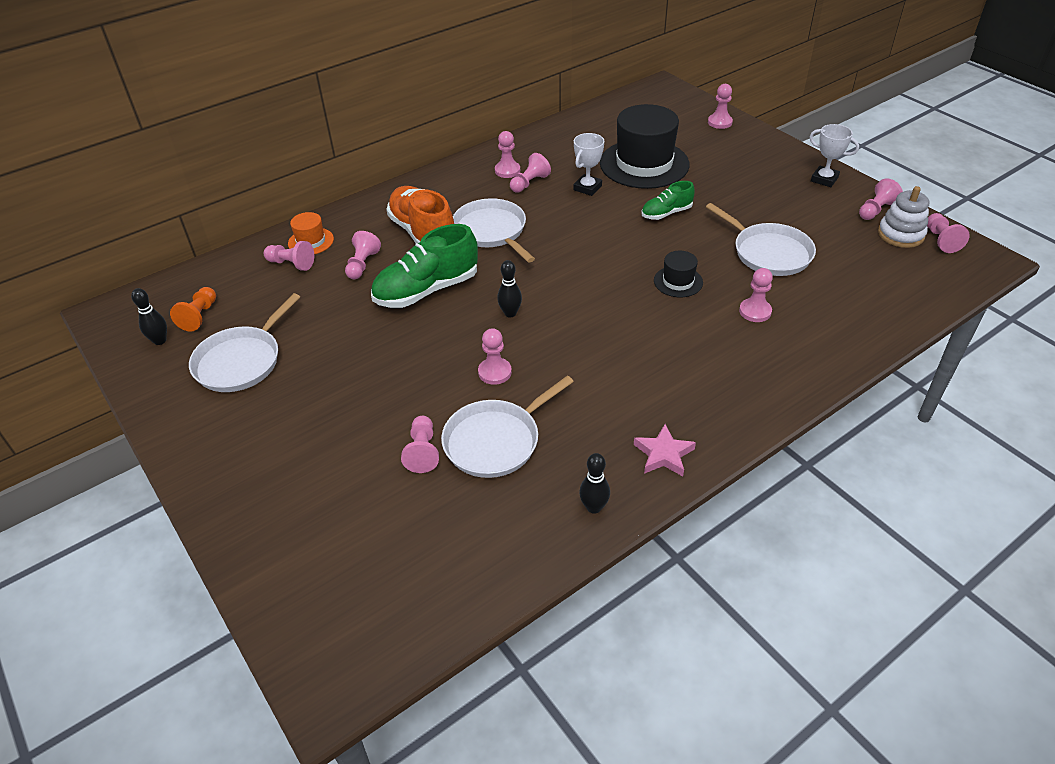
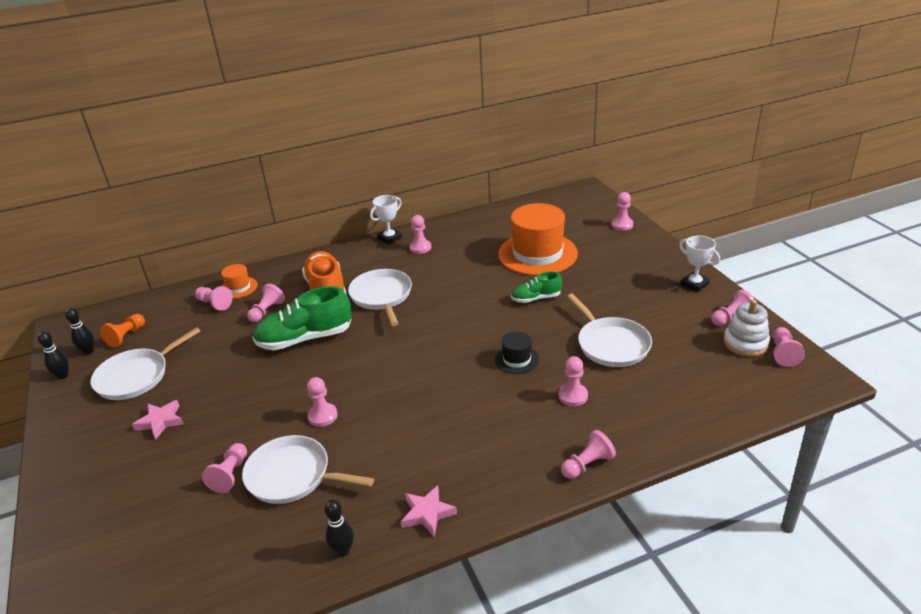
camera: 15 degrees right, 10 degrees down
white pan [441,376,574,478] -> white pan turned 45 degrees clockwise [242,435,374,504]
black bowling pin [497,260,522,317] -> black bowling pin moved to [37,331,69,379]
pink pawn [510,153,551,193] -> pink pawn moved to [561,430,616,479]
white trophy [573,133,604,196] -> white trophy moved to [370,195,402,244]
black hat [600,104,690,189] -> orange hat [498,203,578,276]
none -> pink star [132,400,184,440]

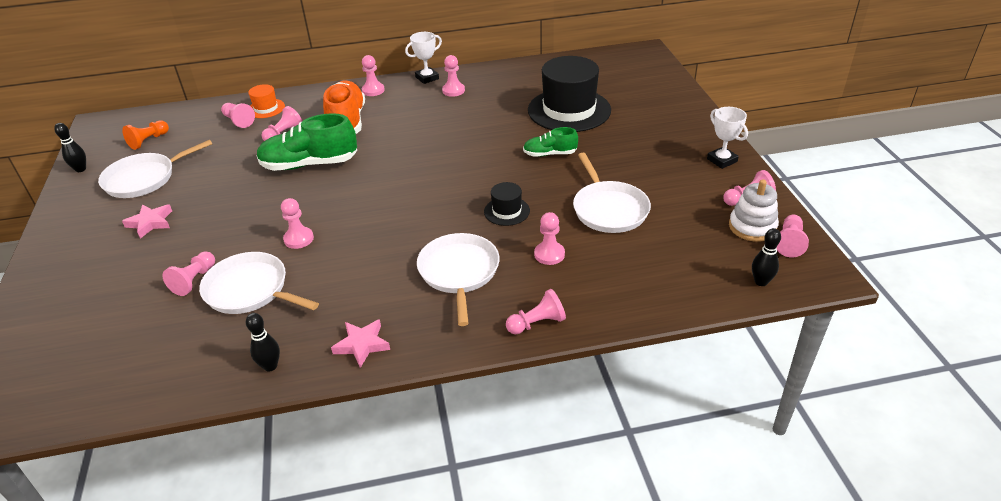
camera: 10 degrees right, 5 degrees up
black bowling pin [65,308,94,355] -> black bowling pin moved to [752,228,781,286]
white pan [348,269,412,326] -> white pan moved to [417,233,500,326]
orange hat [498,203,578,276] -> black hat [528,56,611,132]
pink pawn [611,192,633,231] -> pink pawn moved to [362,55,385,96]

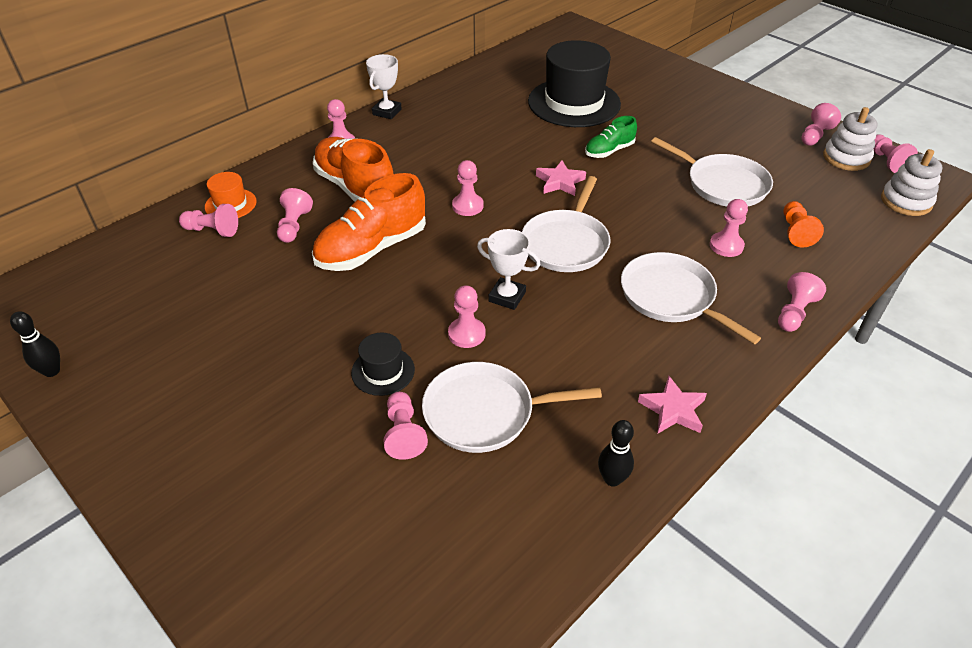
camera: 35 degrees left, 5 degrees up
white pan [98,140,212,198] -> white pan moved to [522,176,610,272]
orange pawn [122,120,169,150] -> orange pawn moved to [784,201,824,248]
pink star [122,204,172,239] -> pink star moved to [536,161,586,196]
green shoe [256,113,357,171] -> orange shoe [312,173,426,271]
pink pawn [442,55,465,97] -> pink pawn moved to [452,160,484,216]
black hat [484,182,530,226] -> black hat moved to [351,332,415,396]
white trophy [707,107,748,169] -> white trophy moved to [477,229,540,310]
black bowling pin [752,228,781,286] -> white stacking toy [881,149,942,216]

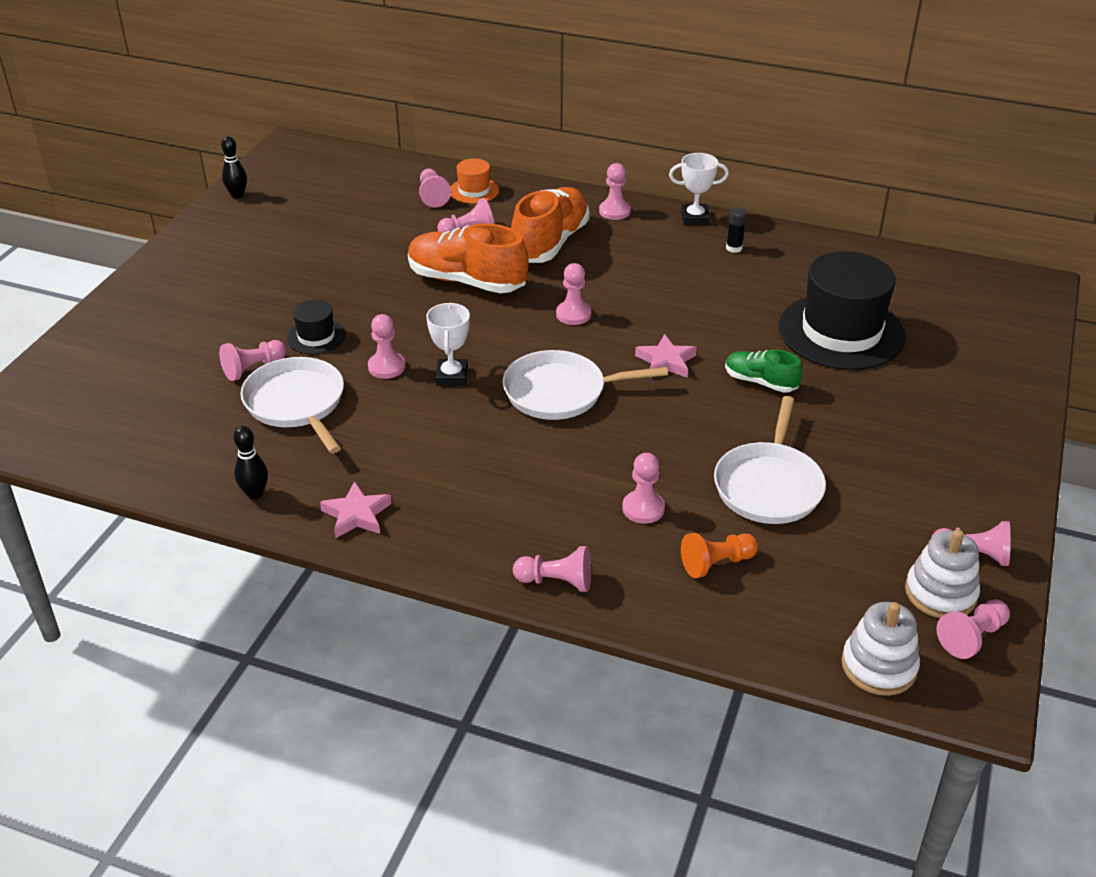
camera: 65 degrees right, 5 degrees down
white pan [621,252,761,344] -> none
none -> black glue stick [726,207,747,253]

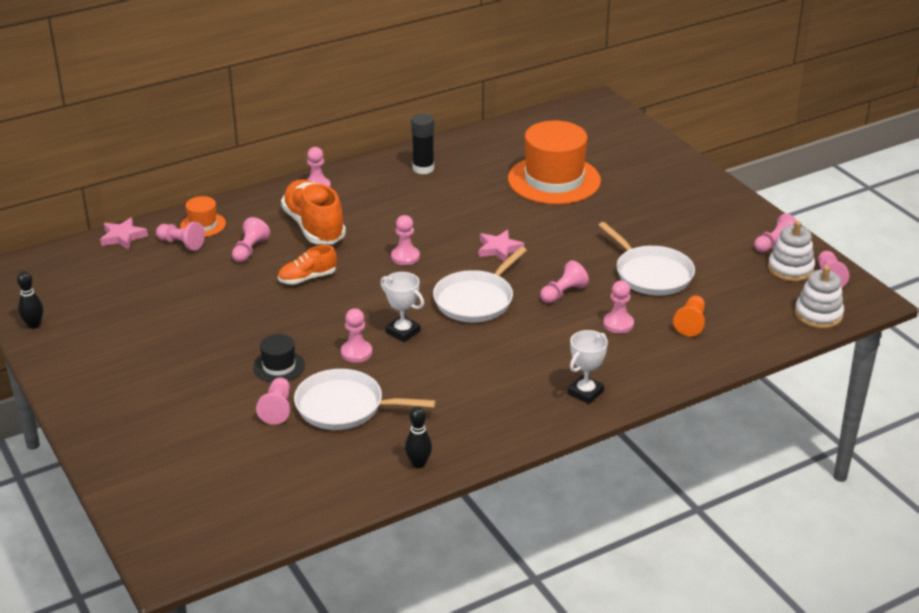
camera: 50 degrees left, 5 degrees down
pink star [320,481,392,538] -> pink star moved to [100,217,148,250]
orange shoe [408,223,529,293] -> orange shoe [278,245,337,285], size x0.55
pink pawn [513,546,591,592] -> pink pawn moved to [540,261,589,303]
white trophy [669,153,729,225] -> white trophy moved to [568,330,608,404]
green shoe [725,350,802,393] -> none
black glue stick [726,207,747,253] -> black glue stick [411,114,434,174], size x1.66
black hat [779,251,906,370] -> orange hat [508,120,601,204]

